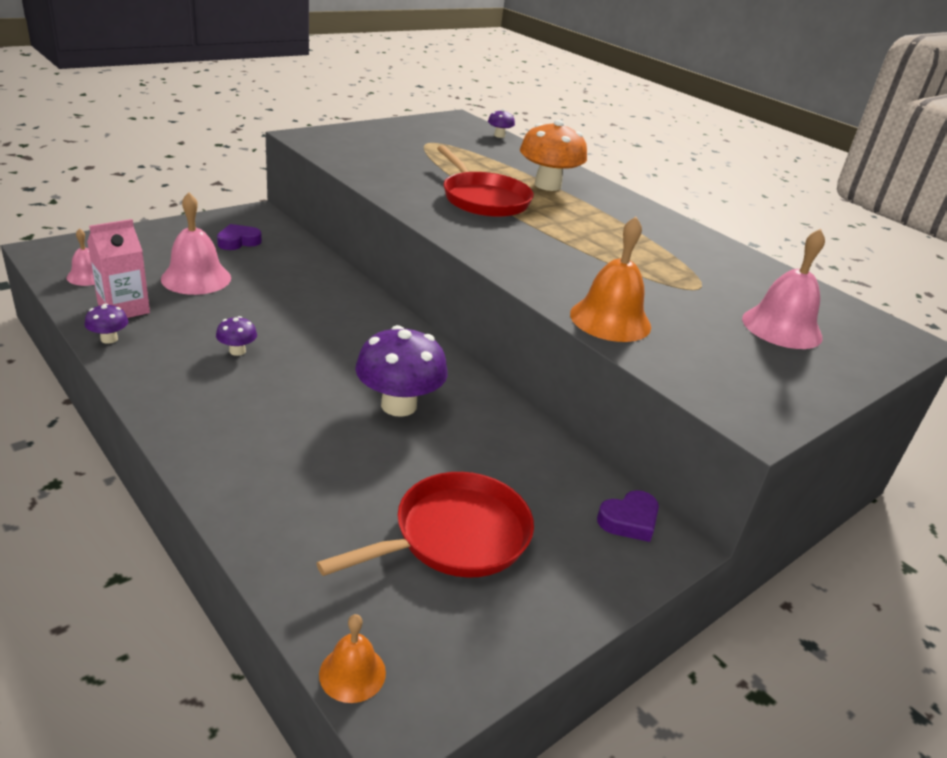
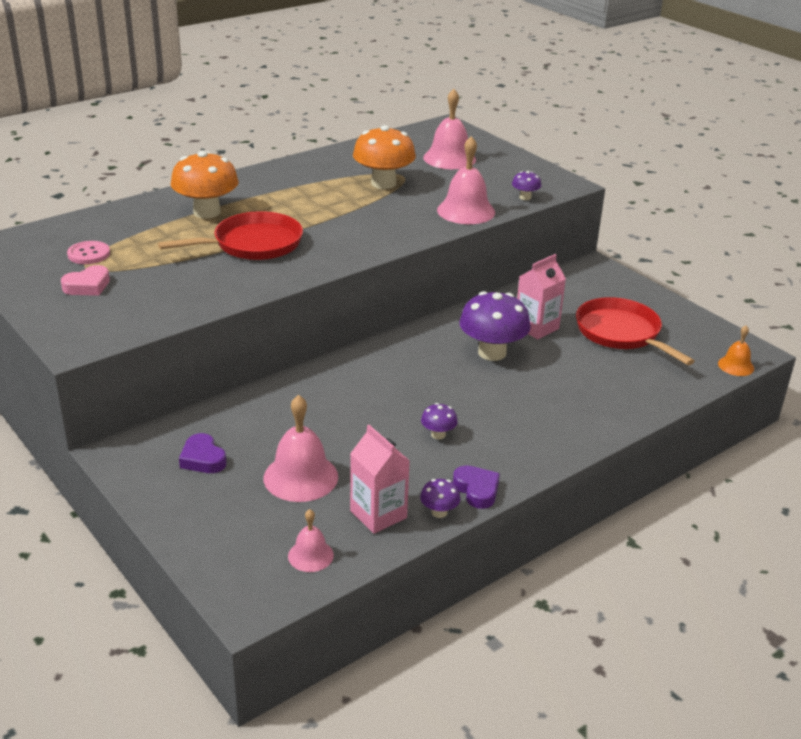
camera: 85 degrees left, 0 degrees up
purple mushroom [488,109,515,138] -> purple mushroom moved to [512,171,541,200]
orange bell [570,217,651,342] -> pink bell [437,136,495,224]
purple heart [597,490,659,542] -> purple heart moved to [453,465,500,509]
none -> pink heart [61,265,110,296]
none -> pink button [67,241,110,264]
none -> orange mushroom [353,125,416,189]
none -> pink carton [517,254,566,339]

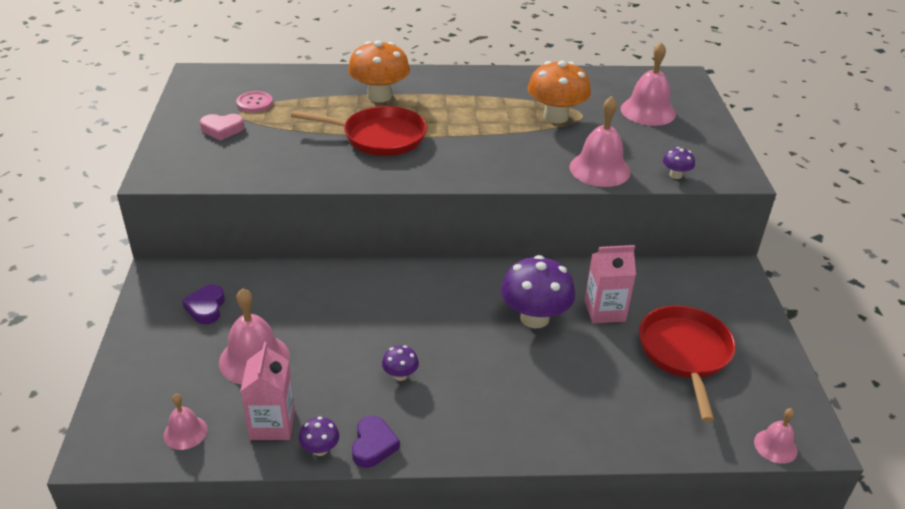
camera: 35 degrees right, 5 degrees up
orange bell [718,326,754,376] -> pink bell [754,408,798,464]

